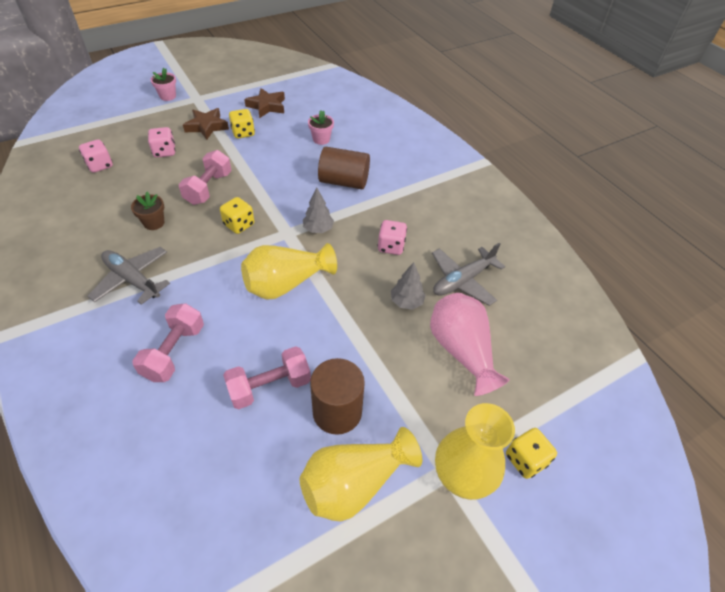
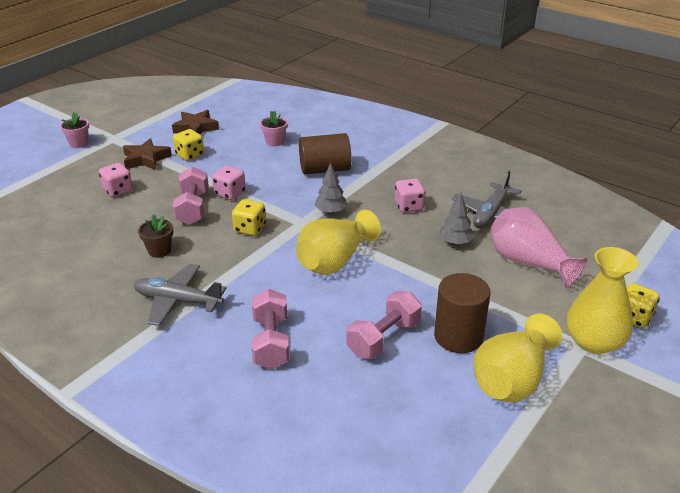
camera: 20 degrees left, 15 degrees down
pink dice [79,139,113,173] -> pink dice moved to [212,166,246,200]

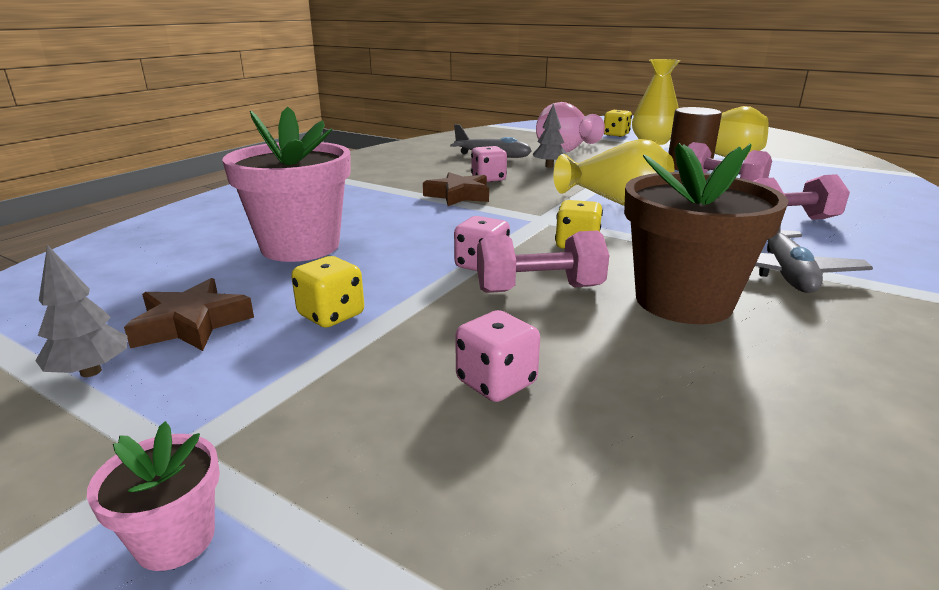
camera: 95 degrees left, 10 degrees down
brown star [123,138,172,170] -> brown star moved to [423,172,489,206]
brown flower pot [138,215,173,258] -> brown flower pot [624,143,789,324], size x2.28
pink flower pot [260,111,288,147] -> pink flower pot [223,107,351,262], size x2.28
brown cylinder [299,133,351,174] -> none
grey tree [315,163,348,214] -> grey tree moved to [35,245,128,377]

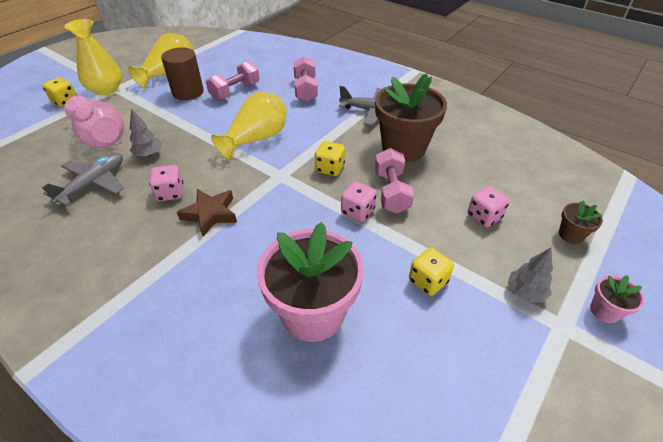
camera: 85 degrees left, 20 degrees up
grey tree [35,245,128,377] -> grey tree moved to [508,248,553,303]
brown star [124,278,254,351] -> none
none -> brown flower pot [559,200,603,244]

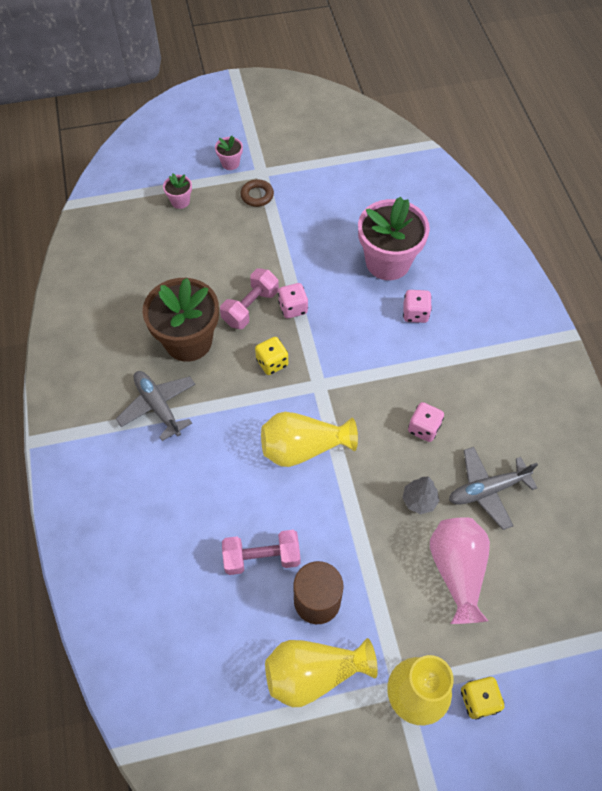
camera: 140 degrees left, 15 degrees up
brown star [177,189,237,237] -> none
pink dumbbell [293,56,318,102] -> none
yellow dice [409,248,454,296] -> none
pink dice [468,186,510,227] -> pink dice moved to [403,290,432,323]
grey tree [508,248,553,303] -> brown ring [241,179,274,207]
brown flower pot [559,200,603,244] -> pink flower pot [163,173,192,209]

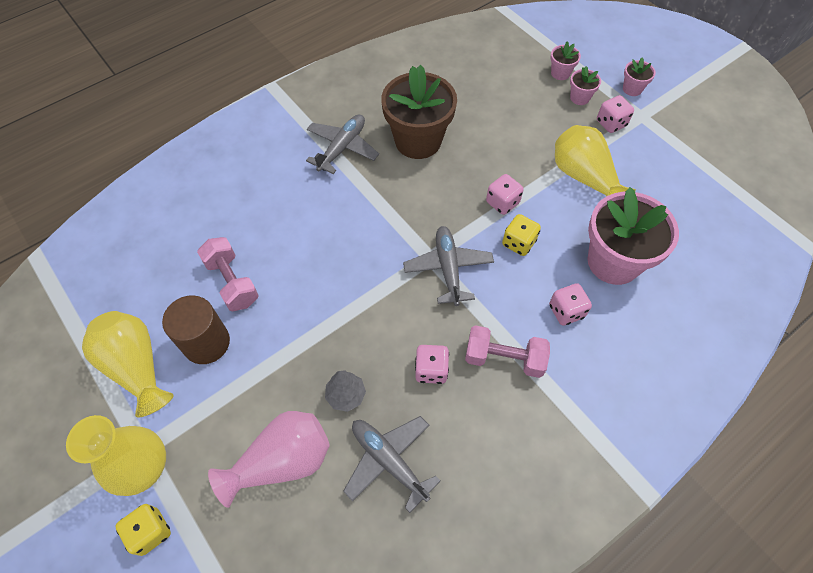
camera: 65 degrees right, 0 degrees up
pink dumbbell [220,268,279,329] -> pink dumbbell moved to [465,325,550,378]
brown ring [241,179,274,207] -> pink dice [597,95,634,133]
yellow dice [255,337,288,375] -> yellow dice moved to [502,214,541,256]
yellow vase [261,412,358,467] -> yellow vase moved to [555,125,636,196]
none -> grey plane [403,226,494,306]
none -> pink flower pot [570,66,601,105]

